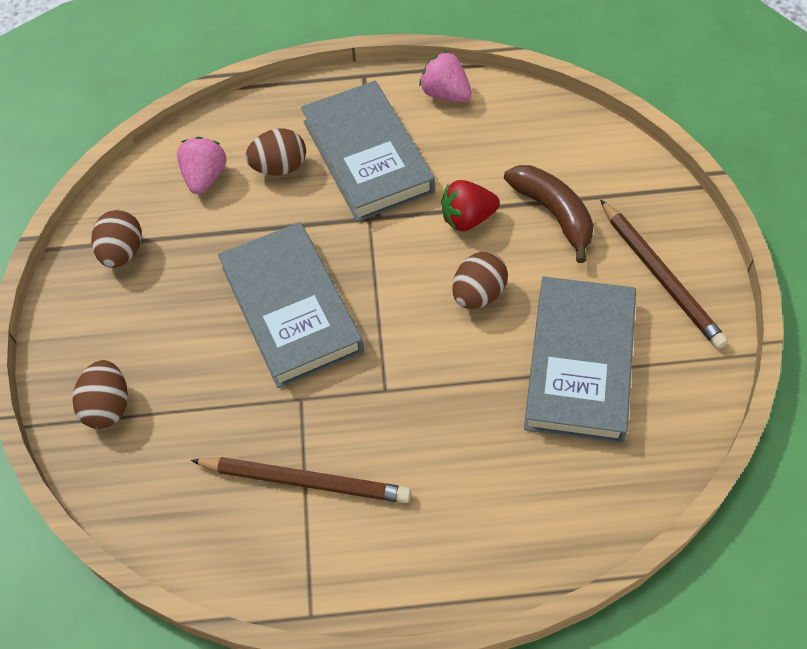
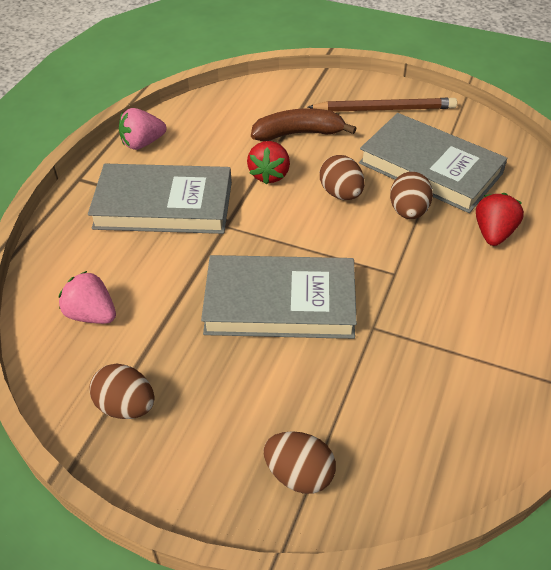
camera: 65 degrees left, 10 degrees down
brown pencil [190,457,411,503] -> none
brown egg [245,128,306,175] -> brown egg moved to [390,171,433,219]
none -> red strawberry [476,193,524,246]

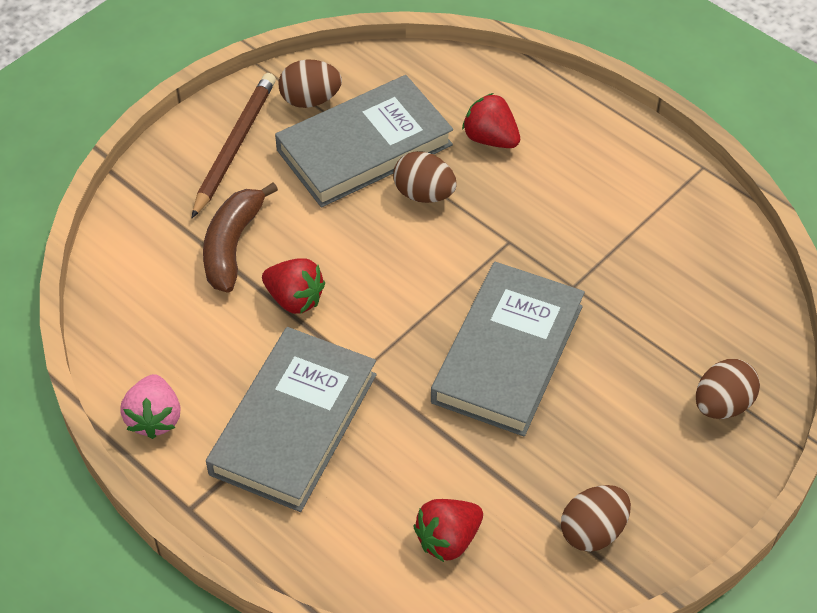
camera: 70 degrees left, 5 degrees up
pink strawberry [59,271,116,324] -> red strawberry [414,499,483,562]
brown egg [320,155,364,200] -> brown egg moved to [279,59,342,108]

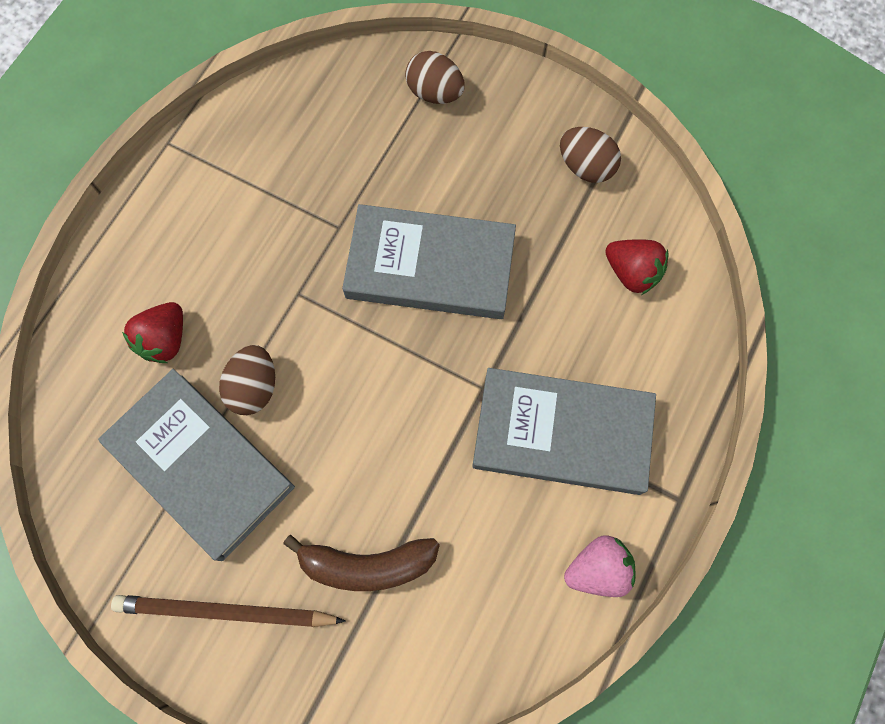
camera: 105 degrees left, 20 degrees up
red strawberry [262,258,325,314] -> none
brown egg [279,59,342,108] -> none

